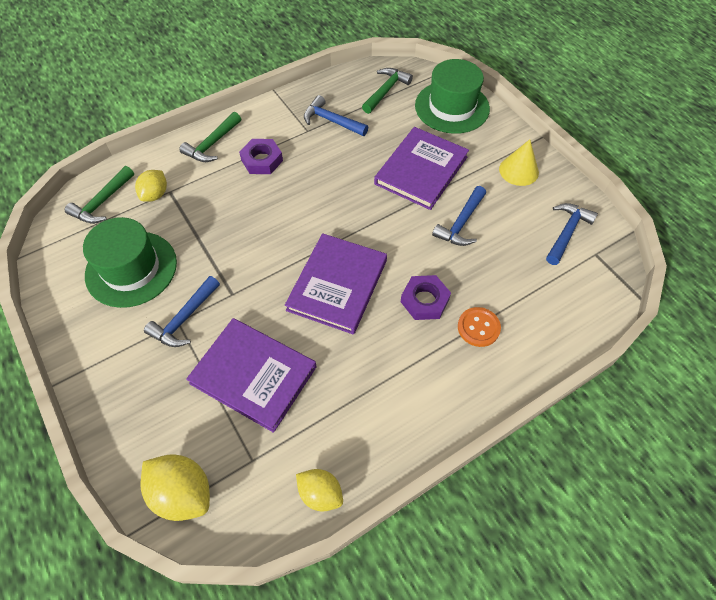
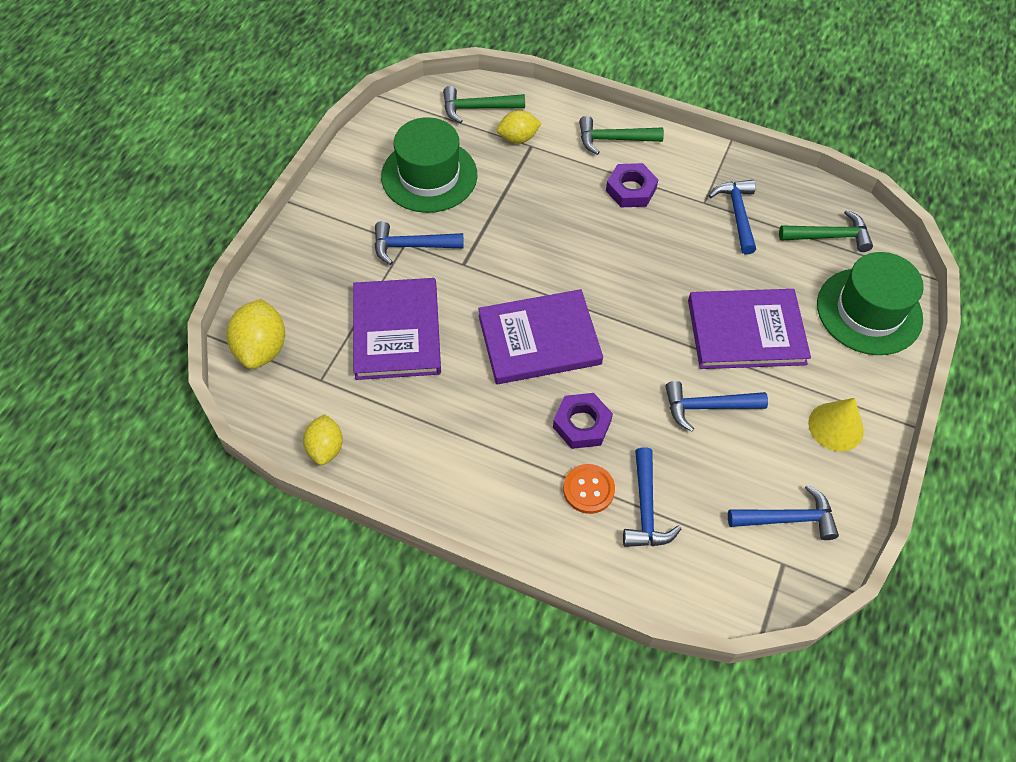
camera: 55 degrees right, 0 degrees up
none -> blue hammer [623,447,681,547]

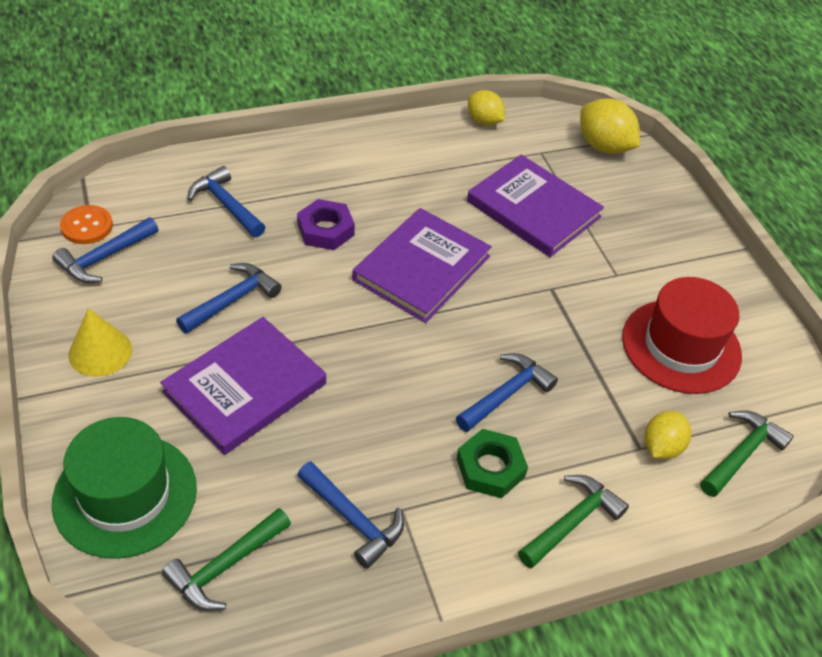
camera: 135 degrees right, 10 degrees down
blue hammer [375,221,464,265] -> blue hammer moved to [456,353,558,432]
green hat [381,117,477,213] -> red hat [622,277,742,394]
orange button [563,464,615,514] -> orange button moved to [60,205,113,244]
purple nut [606,163,658,207] -> green nut [457,429,528,498]

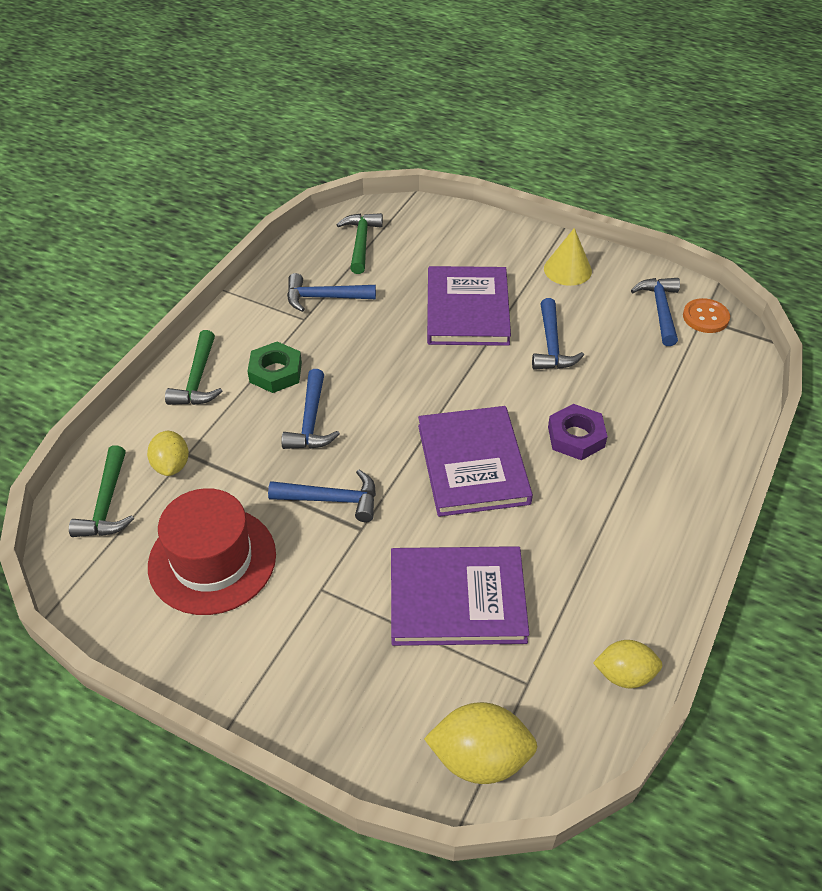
camera: 140 degrees right, 0 degrees up
green hat [52,417,197,559] -> none
blue hammer [188,166,265,238] -> blue hammer moved to [268,469,376,522]

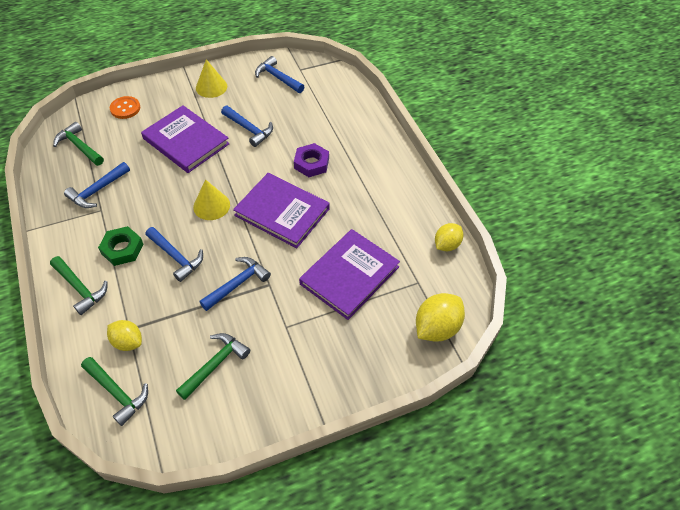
camera: 50 degrees left, 5 degrees up
red hat [148,488,276,615] -> green hammer [176,333,250,400]
orange button [683,298,730,333] -> orange button moved to [110,96,140,119]
none -> yellow cone [193,179,230,220]

